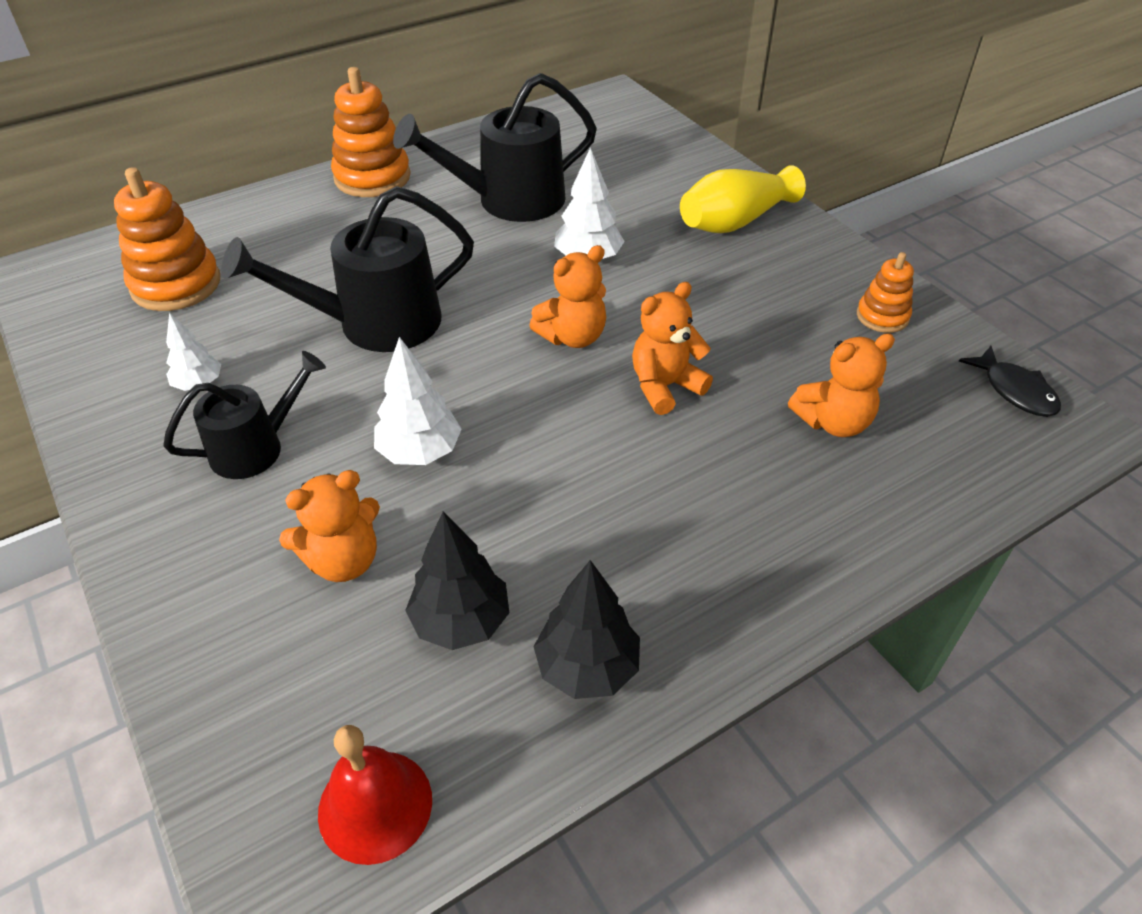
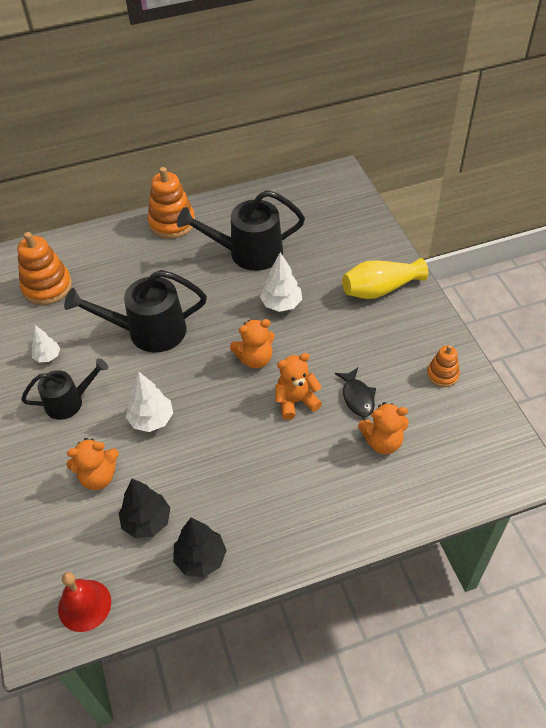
camera: 15 degrees right, 5 degrees up
black fish [959,346,1061,417] -> black fish moved to [335,368,376,417]

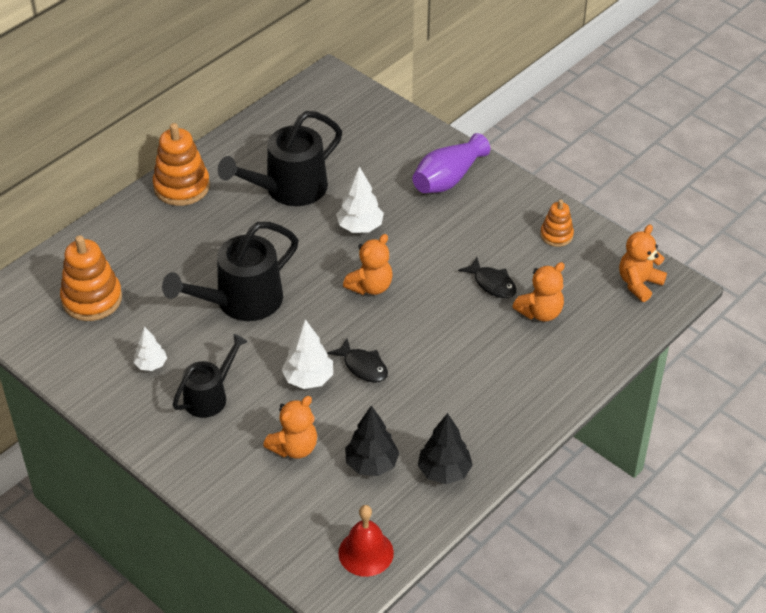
camera: 30 degrees left, 5 degrees down
orange teddy bear [275,353,322,420] -> orange teddy bear moved to [619,224,667,302]
yellow vase [342,258,428,299] -> purple vase [412,133,490,193]
none -> black fish [327,338,388,383]

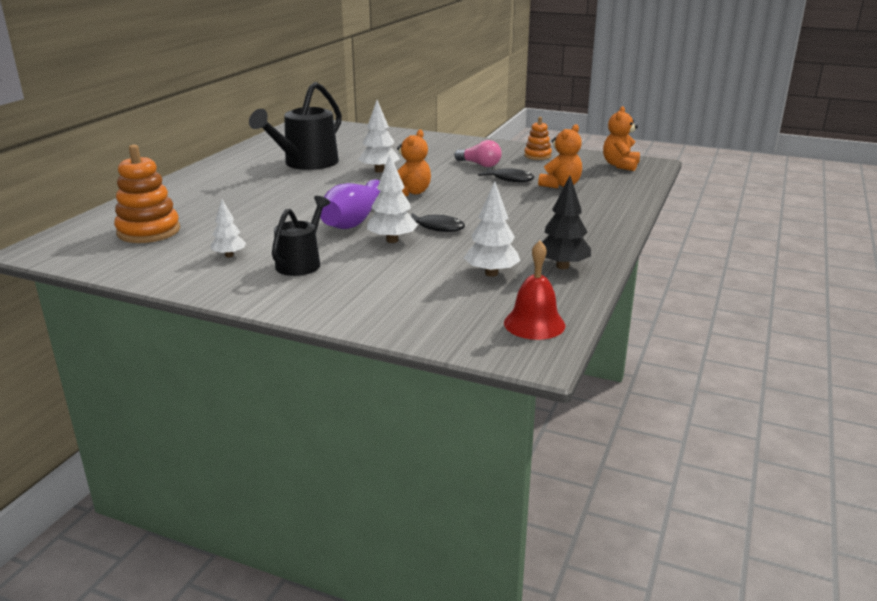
camera: 20 degrees left, 20 degrees down
orange stacking toy [153,123,210,206] -> none
black watering can [162,222,298,321] -> none
orange teddy bear [263,396,317,458] -> none
black tree [345,405,399,476] -> white tree [464,181,520,277]
purple vase [412,133,490,193] -> purple vase moved to [320,179,380,229]
none -> pink light bulb [454,140,502,167]

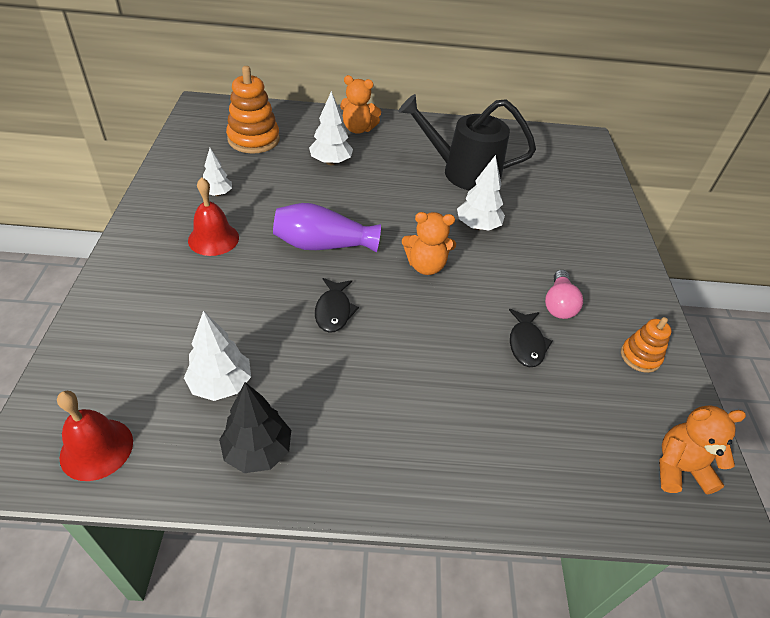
camera: 65 degrees right, 20 degrees up
black watering can [272,196,330,276] -> red bell [188,177,239,256]
white tree [367,155,418,243] -> white tree moved to [309,91,353,165]
orange teddy bear [538,124,582,188] -> orange teddy bear moved to [340,75,381,134]

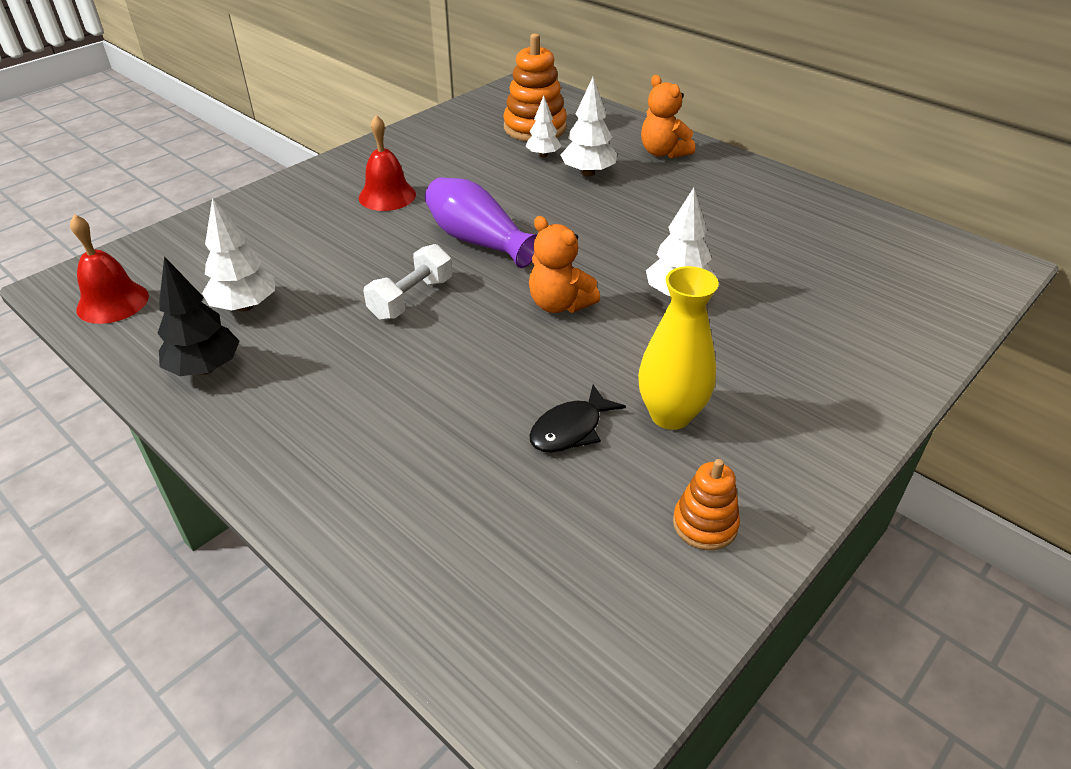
camera: 45 degrees right, 5 degrees down
white tree [203,148,232,196] -> white tree moved to [525,96,561,158]
black fish [315,278,359,333] -> white dumbbell [364,244,452,320]
black watering can [398,94,536,191] -> none
pink light bulb [545,270,583,319] -> yellow vase [638,266,719,430]
orange teddy bear [659,405,746,494] -> none

